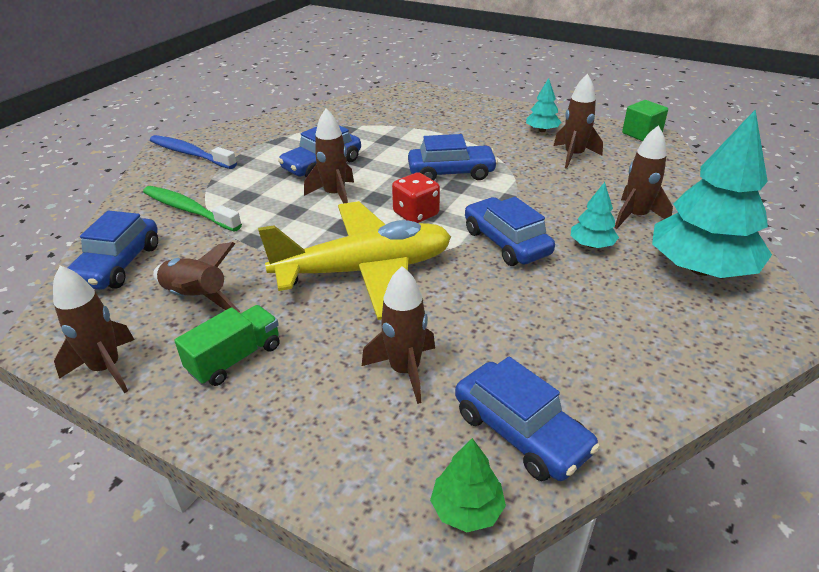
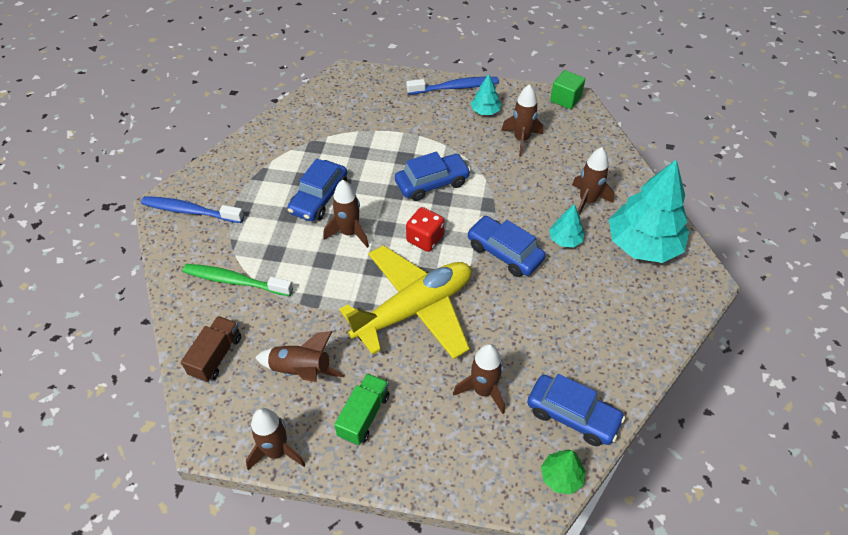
camera: 20 degrees left, 15 degrees up
blue car [67,210,158,290] -> brown truck [181,316,241,382]
none -> blue toothbrush [406,77,499,95]

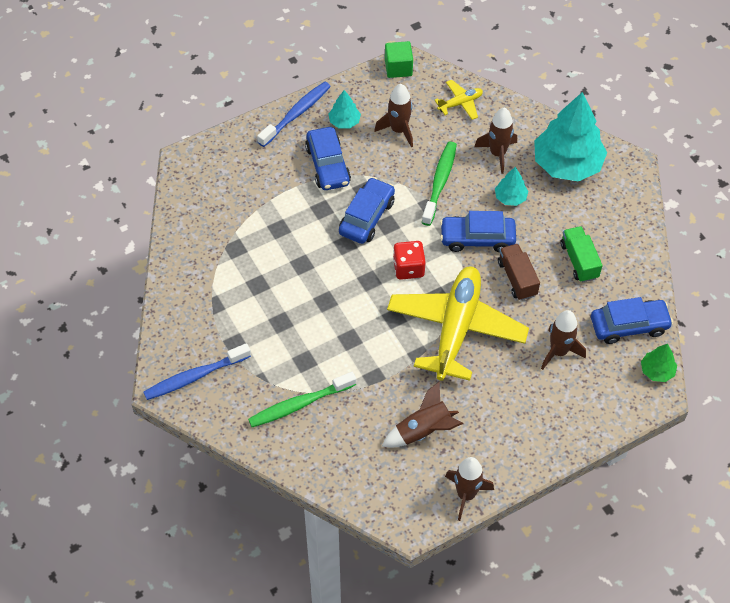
camera: 40 degrees left, 5 degrees up
brown truck [181,316,241,382] -> brown truck moved to [498,244,540,300]
blue car [287,159,347,221] -> blue car moved to [305,127,351,190]
brown rocket [323,180,369,248] -> none
green truck [334,373,390,445] -> green truck moved to [560,226,603,283]
none -> green toothbrush [422,142,457,226]
none -> yellow plane [435,80,483,120]

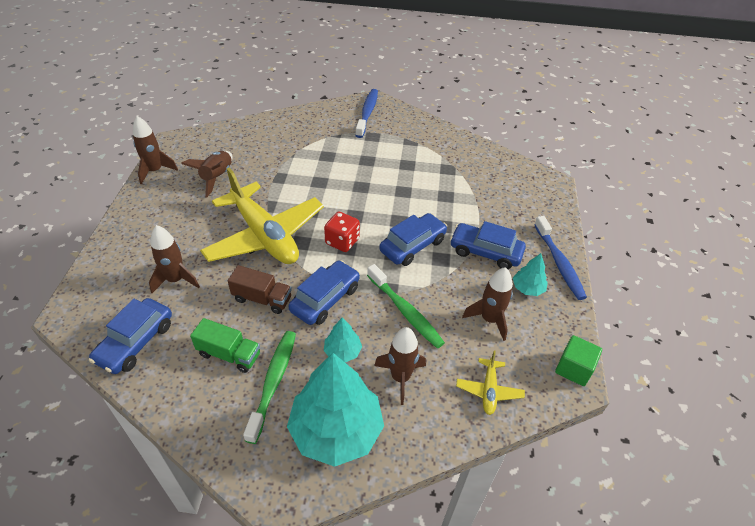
camera: 125 degrees right, 10 degrees down
green toothbrush [248,372,356,427] -> green toothbrush moved to [243,331,296,444]
blue car [339,177,395,244] -> blue car turned 105 degrees counterclockwise [379,213,447,266]
green tree [641,344,677,382] -> none

